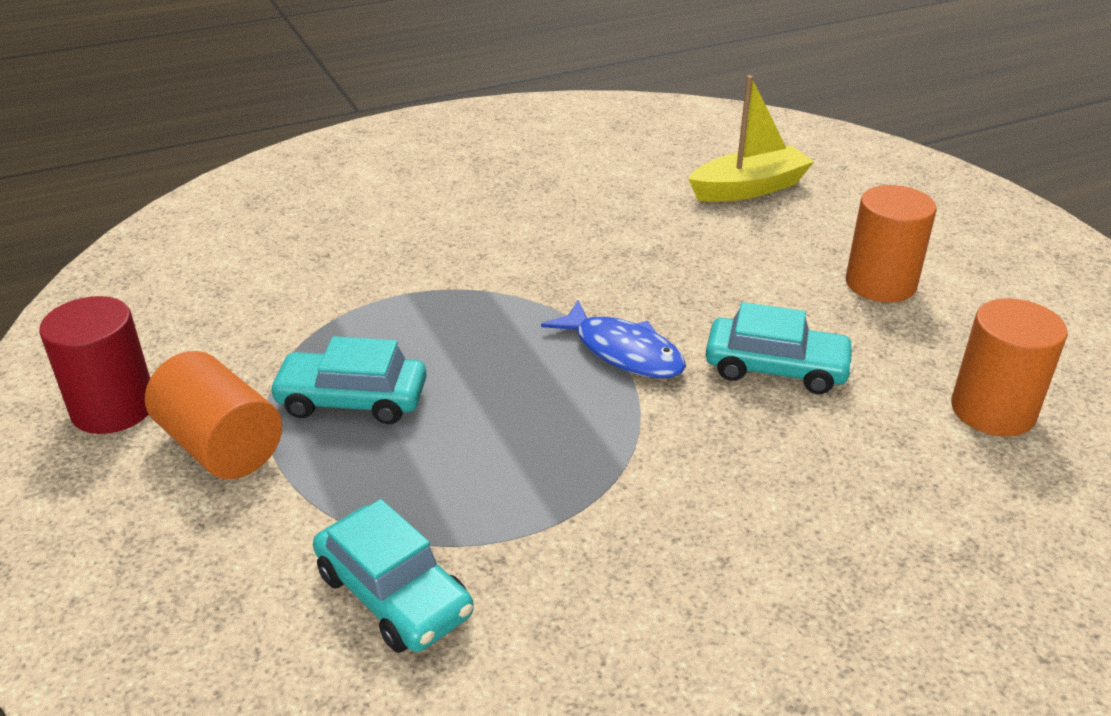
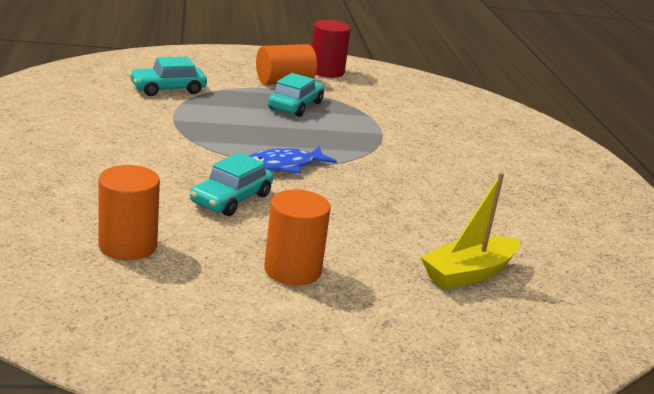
camera: 105 degrees right, 10 degrees down
yellow boat [688,75,814,202] -> yellow boat turned 60 degrees clockwise [421,172,520,290]

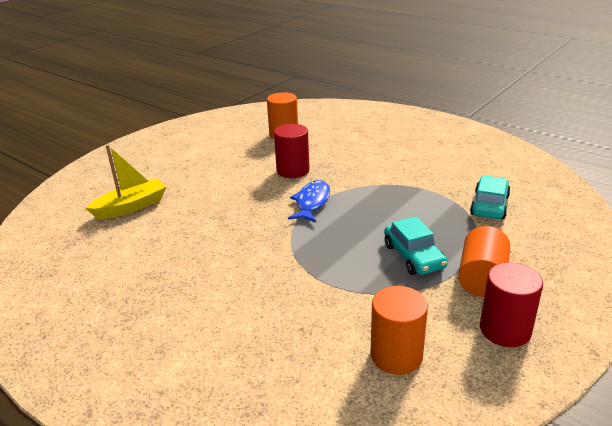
camera: 140 degrees right, 5 degrees up
turquoise car [190,153,273,216] -> red cylinder [274,124,310,178]
orange cylinder [264,190,331,286] -> orange cylinder moved to [370,286,428,375]
yellow boat [421,172,520,290] -> yellow boat turned 45 degrees clockwise [86,145,166,219]

